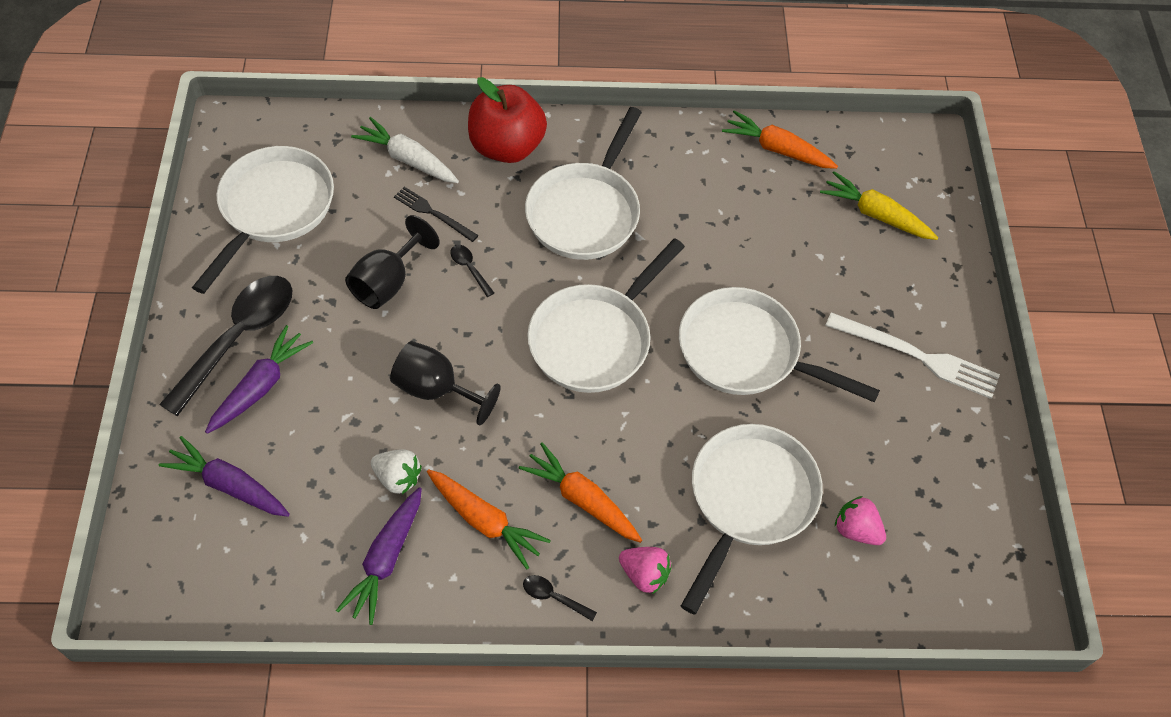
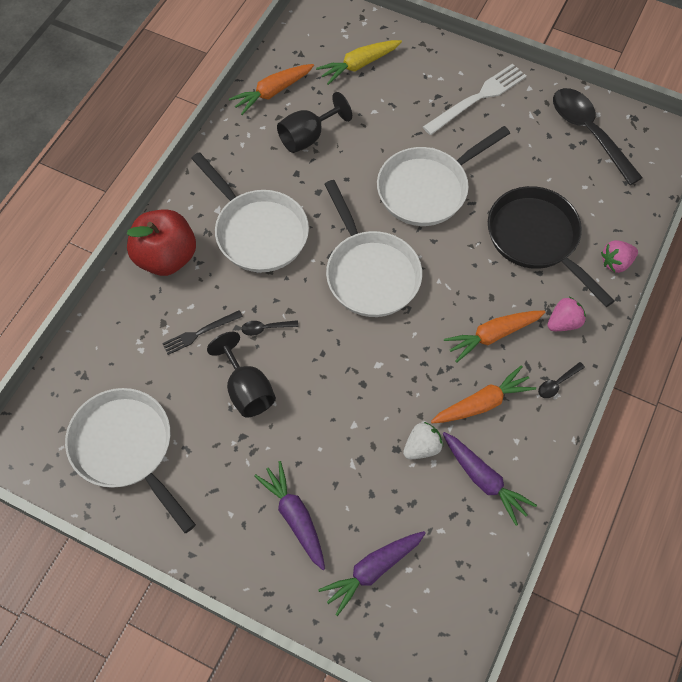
camera: 60 degrees left, 5 degrees up
black spoon [159,276,292,416] -> black spoon moved to [553,88,643,185]
white carrot [351,117,459,183] -> none
black goblet [390,341,501,425] -> black goblet moved to [277,92,352,153]
white pan [681,424,823,615] -> black pan [488,186,615,307]
pink strawberry [835,496,886,545] -> pink strawberry moved to [601,240,638,273]

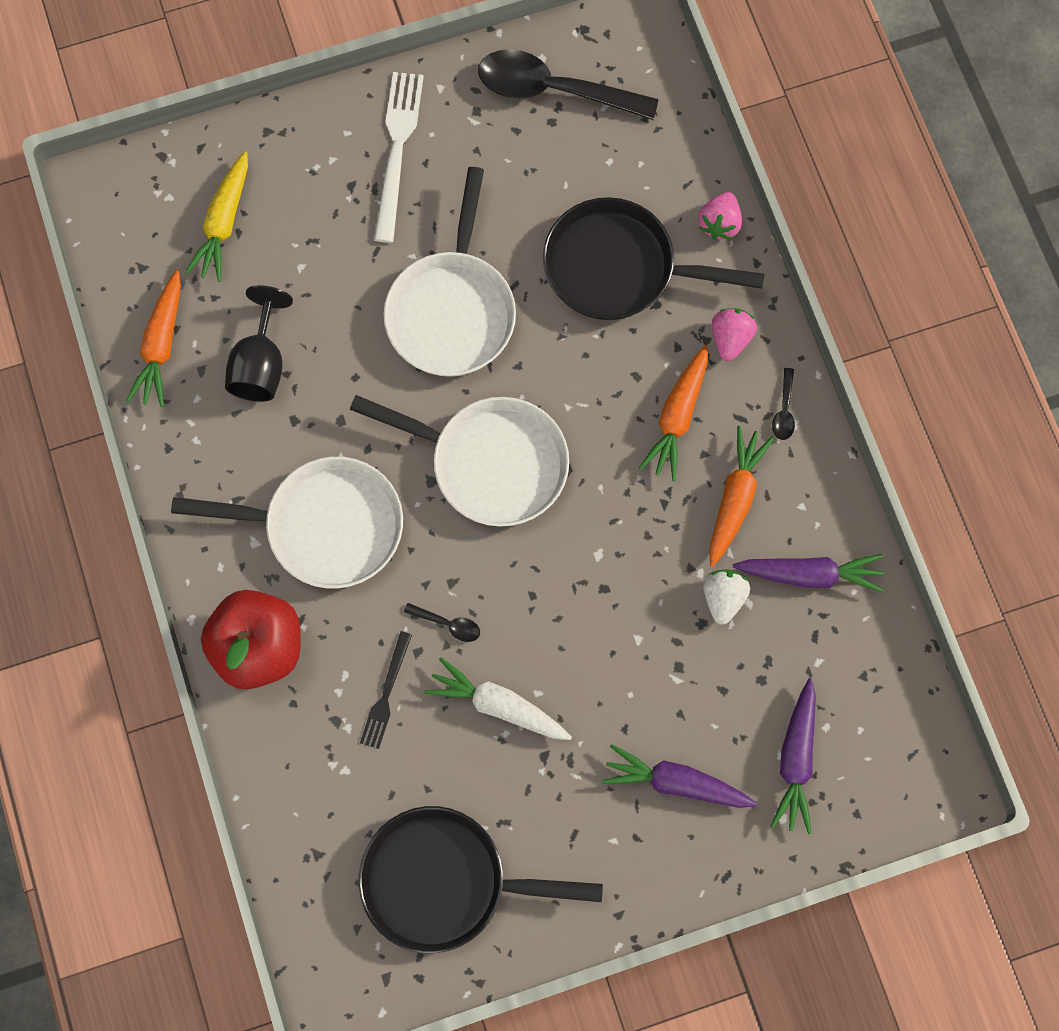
camera: 45 degrees left, 10 degrees up
white pan [65,388,196,533] -> black pan [359,806,603,953]
black goblet [207,332,276,417] -> white carrot [424,657,572,740]
black spoon [241,320,298,336] -> black spoon turned 105 degrees counterclockwise [404,603,480,642]

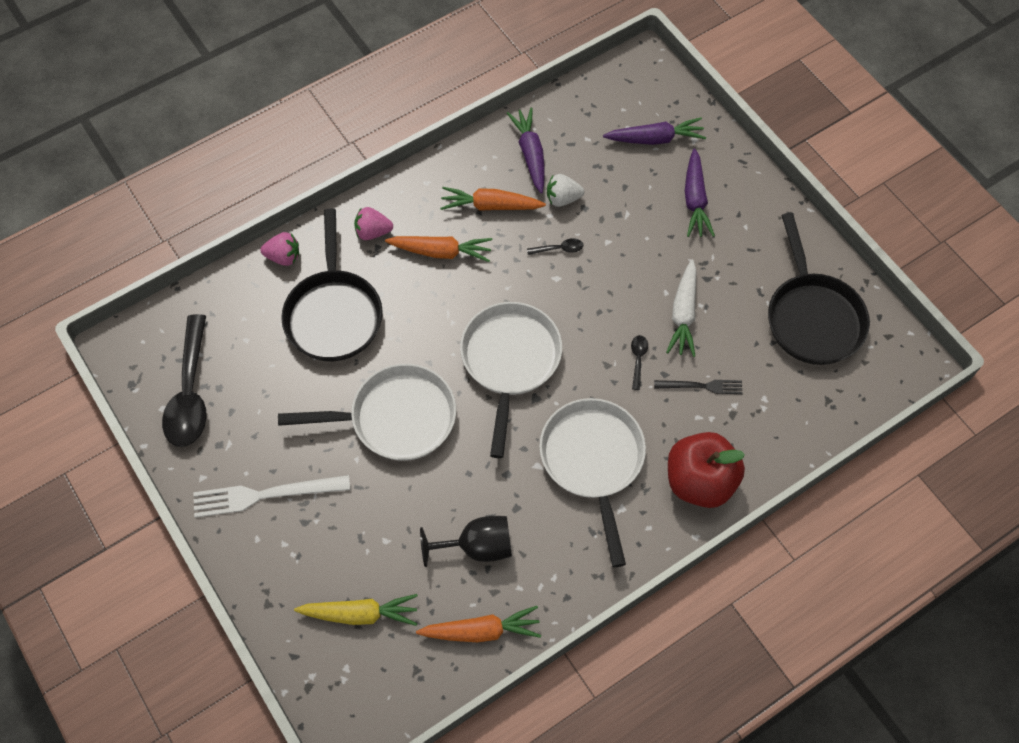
camera: 105 degrees left, 10 degrees down
black spoon [772,368,795,440] -> black spoon moved to [527,238,583,255]

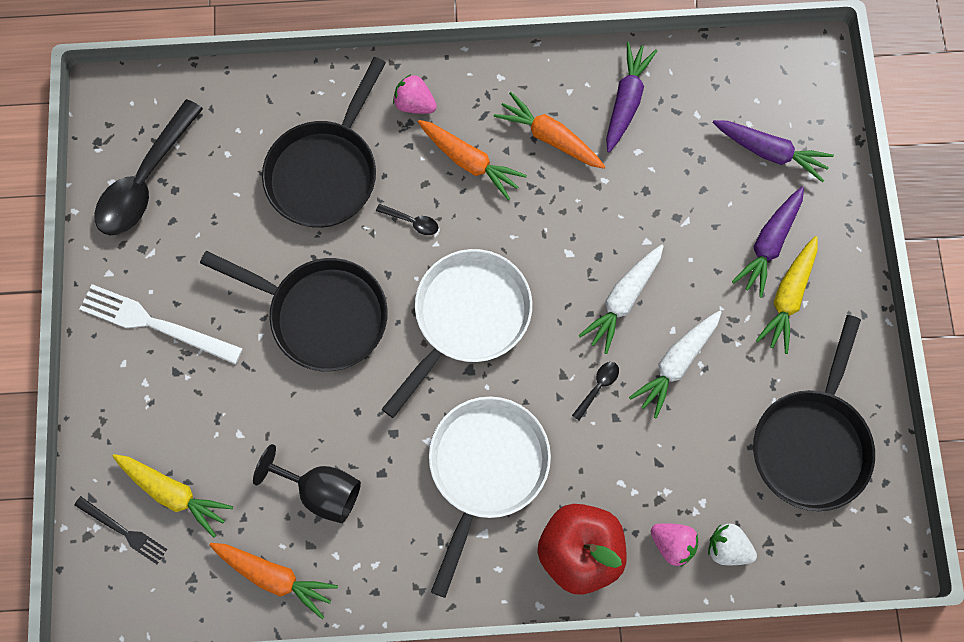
camera: 30 degrees right, 10 degrees up
pink strawberry [260,232,299,266] -> pink strawberry moved to [651,523,699,567]
white pan [278,364,456,461] -> black pan [200,251,387,371]
black spoon [527,238,583,255] -> black spoon moved to [376,204,439,235]
white strawberry [547,174,584,207] -> white strawberry moved to [708,523,757,565]
black fork [654,380,743,394] -> black fork moved to [74,496,167,564]
none -> white carrot [578,244,664,354]
none -> yellow carrot [756,236,818,354]

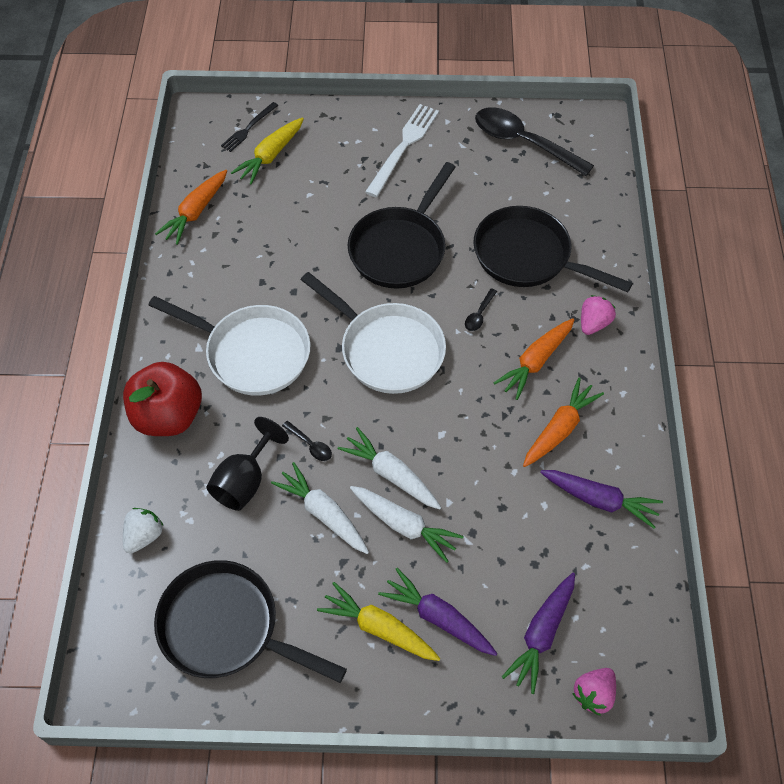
camera: 95 degrees right, 15 degrees down
black goblet [253,444,361,523] -> black goblet moved to [206,417,289,511]
pink strawberry [651,523,699,567] -> pink strawberry moved to [572,668,616,716]
none -> white carrot [350,486,464,563]

